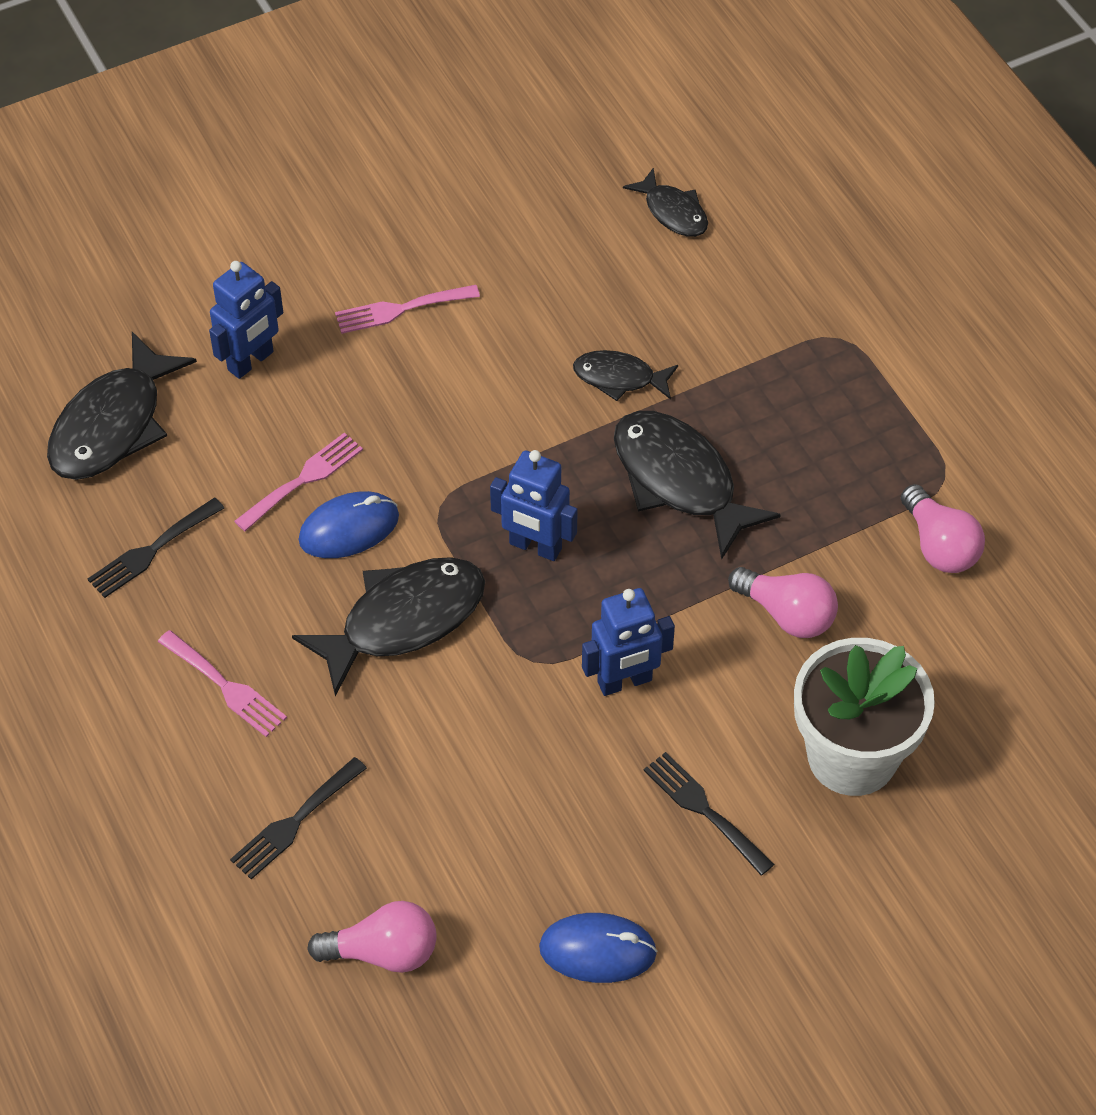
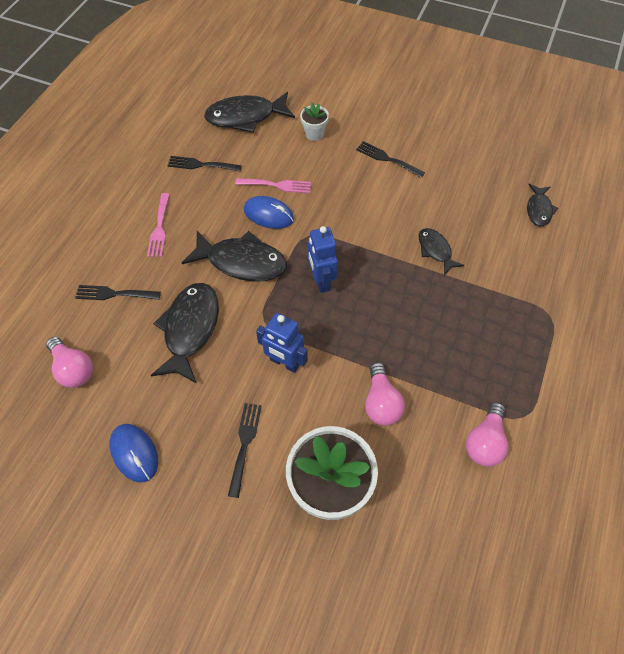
camera: 50 degrees right, 5 degrees up
blue robot [209,261,283,379] -> white flower pot [300,102,329,141]
pink fork [335,285,480,334] -> black fork [356,141,425,178]
black fish [614,411,781,560] -> black fish moved to [151,283,219,384]

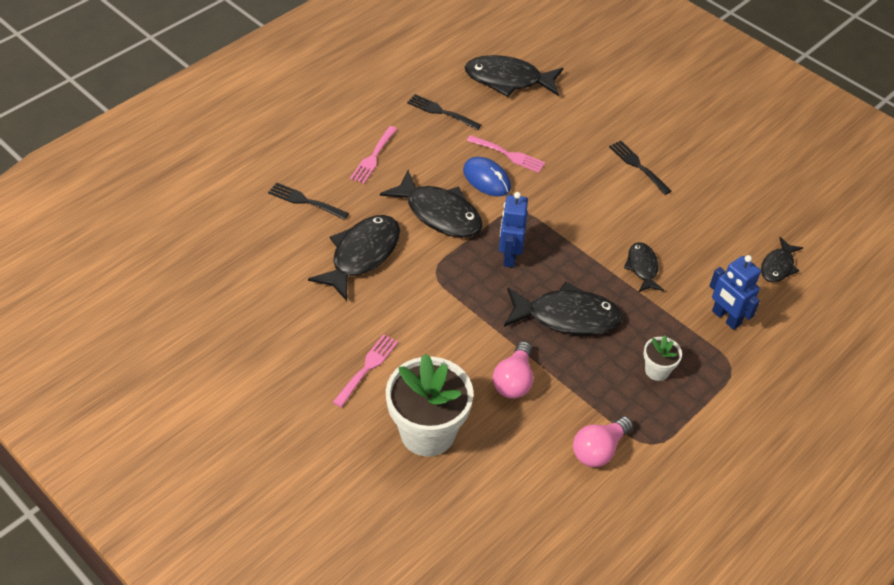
camera: 20 degrees right, 10 degrees down
pink light bulb [46,337,93,388] -> none
blue mouse [110,424,158,482] -> none
black fork [228,403,262,498] -> pink fork [333,334,398,407]
blue robot [256,313,308,373] -> blue robot moved to [709,255,761,330]
white flower pot [300,102,329,141] -> white flower pot moved to [643,335,682,381]
none -> black fish [504,281,623,335]

